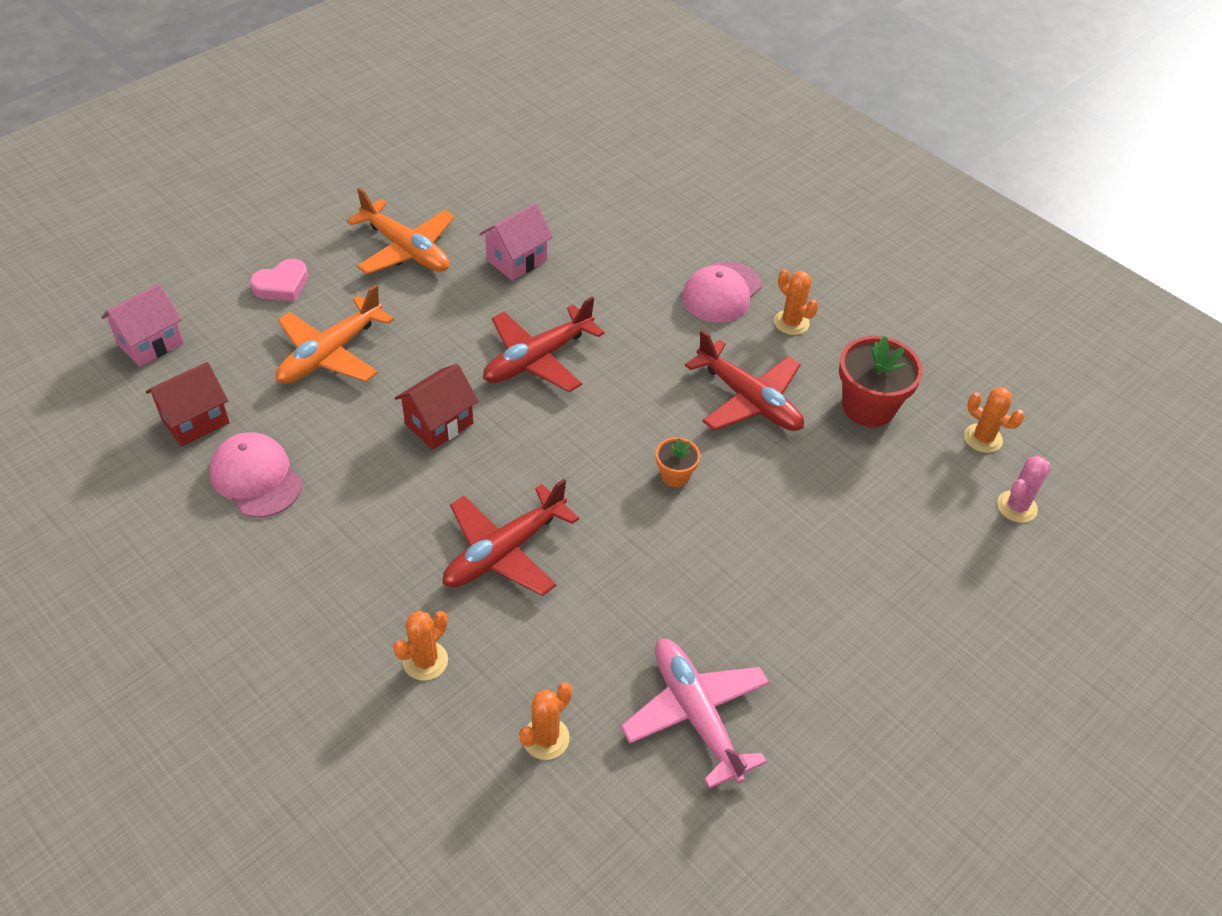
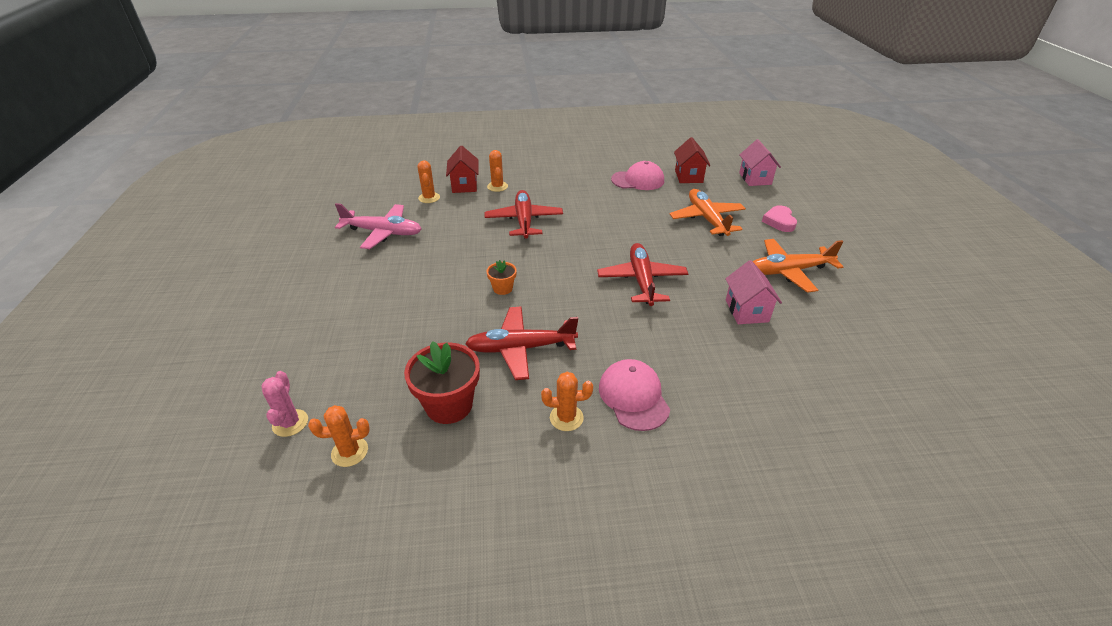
camera: 130 degrees right, 10 degrees down
red house [395,364,479,450] -> red house moved to [446,145,479,193]

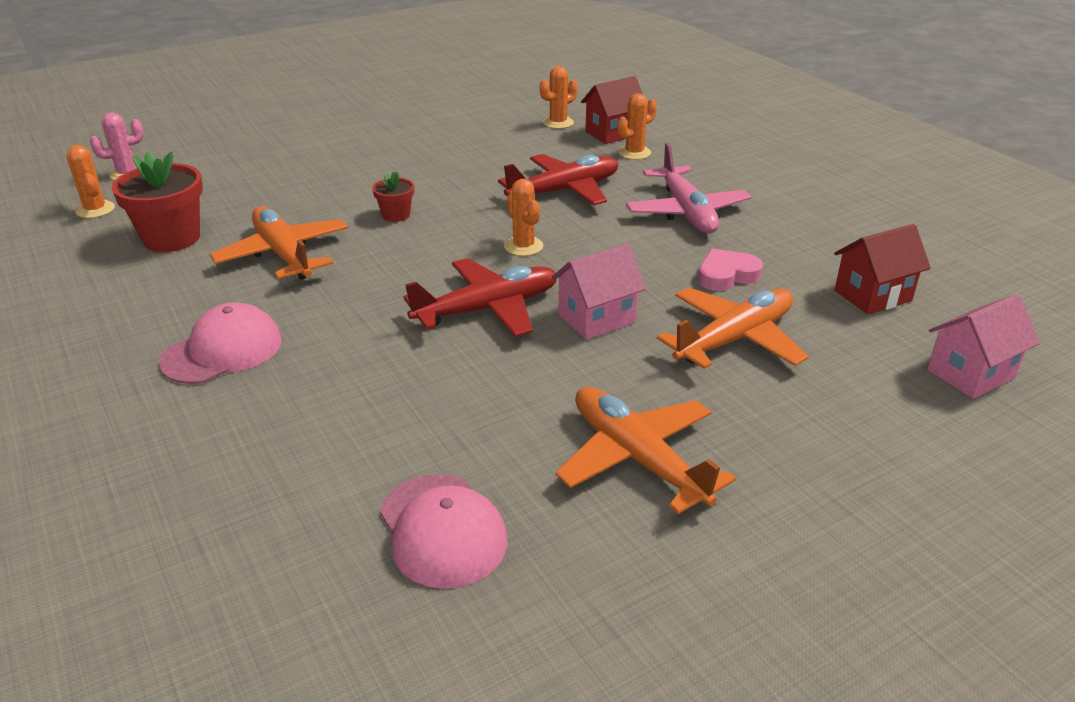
camera: 65 degrees right, 5 degrees down
pink plane [335,203,421,249] -> pink plane moved to [626,143,751,234]
red plane [465,307,578,380] -> orange plane [210,206,348,280]
orange flower pot [486,260,517,295] -> red flower pot [372,171,414,222]
orange cactus [541,372,593,431] -> orange cactus moved to [504,179,543,256]
pink cap [611,161,664,190] -> pink cap moved to [380,474,508,589]
pink house [725,260,782,324] -> pink house moved to [552,244,646,340]
pink heart [762,205,797,232] -> pink heart moved to [698,248,763,291]

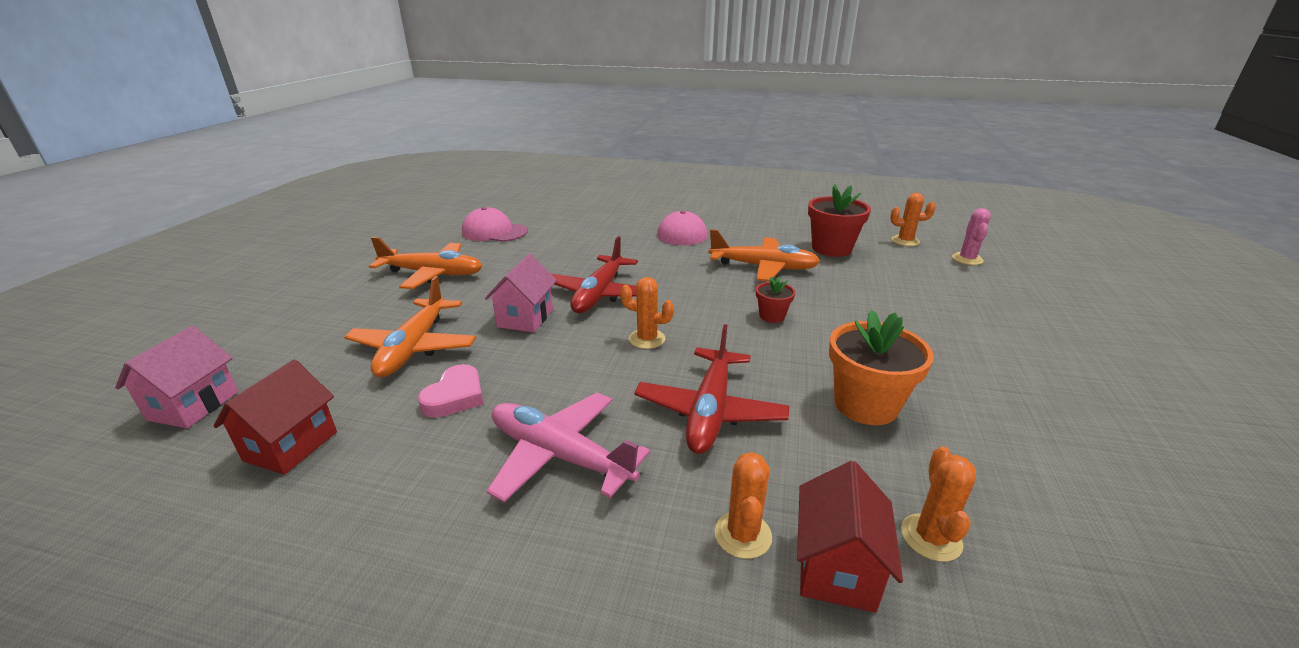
camera: 135 degrees right, 5 degrees down
none -> orange flower pot [829,310,934,425]

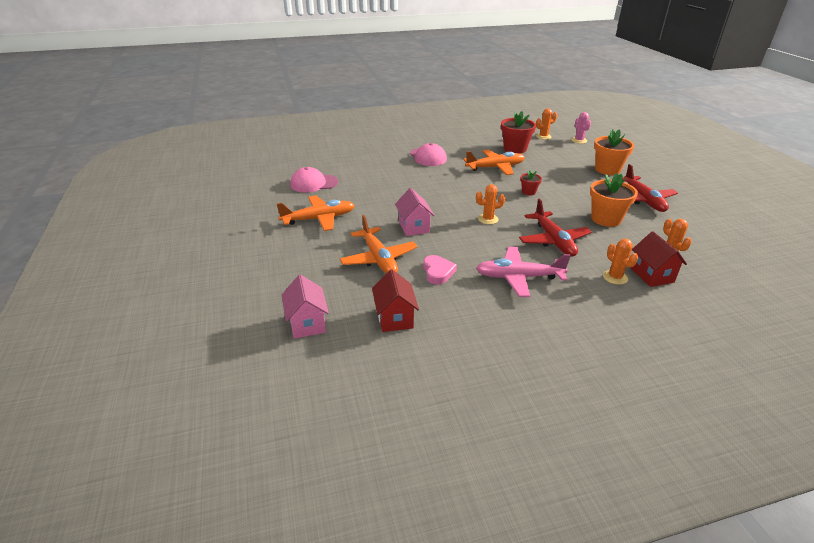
camera: 30 degrees left, 5 degrees up
red plane [551,236,638,313] -> red plane moved to [622,164,678,212]
none -> orange flower pot [594,129,634,175]

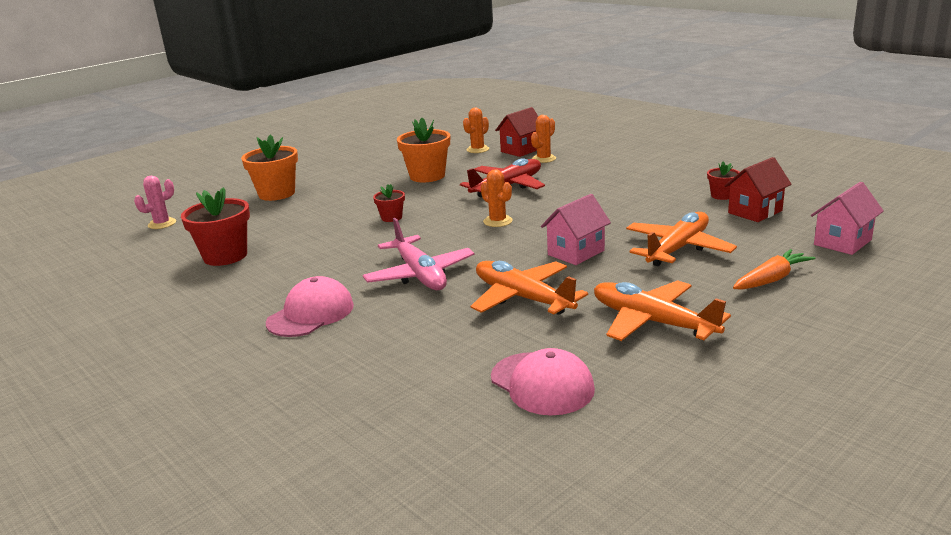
camera: 115 degrees left, 10 degrees down
pink heart [423,255,457,285] -> none
orange plane [463,150,525,175] -> orange plane moved to [470,261,588,315]
pink plane [476,247,571,297] -> pink plane moved to [363,218,475,290]
orange cactus [536,108,557,140] -> none
red plane [622,164,678,212] -> none
none -> red flower pot [707,162,740,200]
none -> orange carrot [733,249,815,290]

